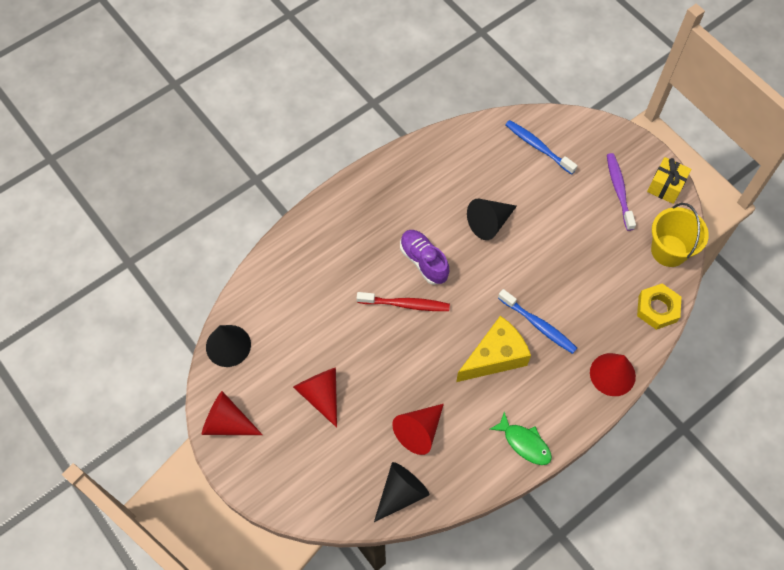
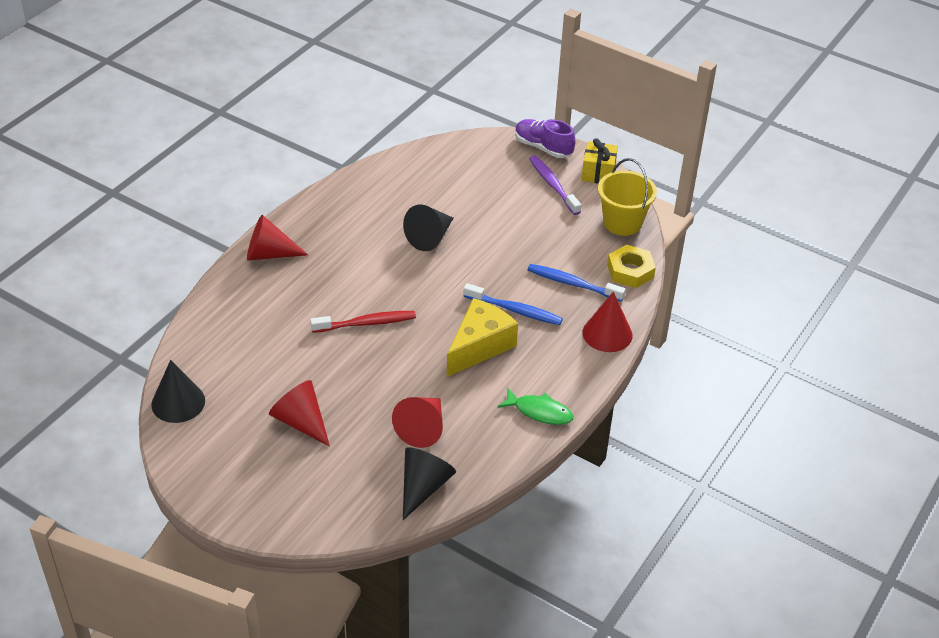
camera: 20 degrees left, 20 degrees down
red cone [202,391,263,435] -> red cone moved to [247,215,308,261]
purple shoe [400,230,449,285] -> purple shoe moved to [515,119,575,158]
blue toothbrush [505,120,578,175] -> blue toothbrush moved to [527,264,626,302]

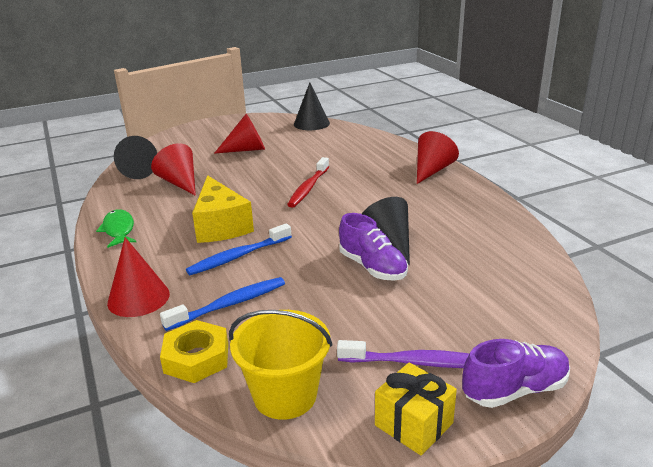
camera: 125 degrees right, 15 degrees down
green fish [498,388,573,425] -> green fish turned 105 degrees clockwise [96,209,136,248]
none -> purple shoe [339,213,408,281]

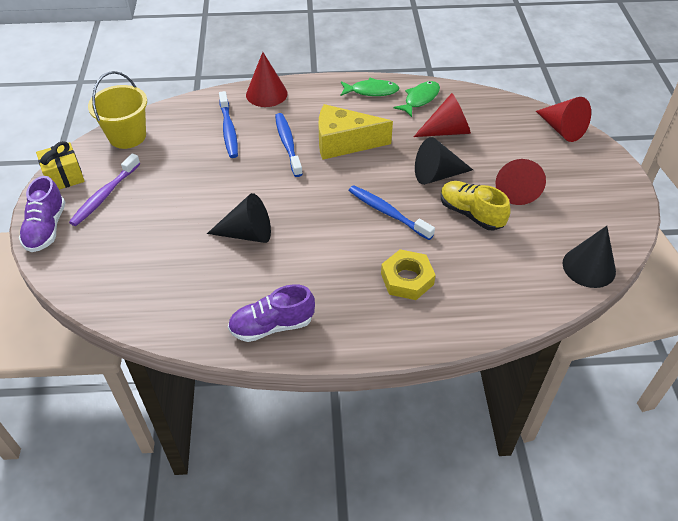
camera: 110 degrees right, 20 degrees up
black cone [114,136,157,179] -> black cone moved to [415,137,473,185]
yellow nut [160,320,228,383] -> yellow nut moved to [381,249,436,300]
red toothbrush [287,157,329,208] -> blue toothbrush [348,185,435,240]
purple shoe [339,213,408,281] -> purple shoe moved to [228,284,315,342]
red cone [417,131,459,184] -> red cone moved to [536,97,591,142]
none -> green fish [394,81,440,117]
none -> yellow shoe [441,181,511,230]

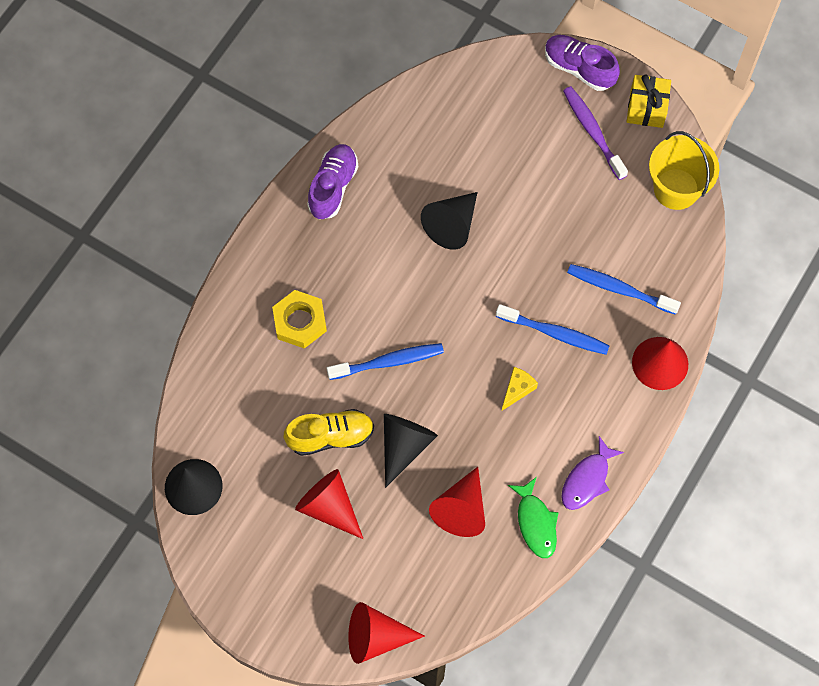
camera: 125 degrees right, 20 degrees up
yellow cheese [318,104,393,160] -> yellow cheese [502,367,538,411], size x0.46
green fish [341,78,399,96] -> purple fish [561,436,624,510]

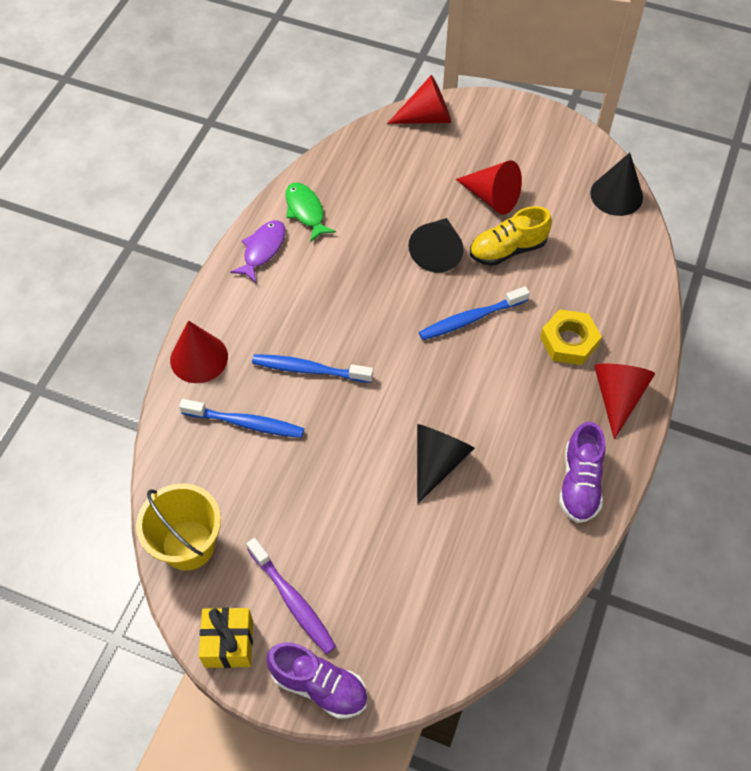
camera: 170 degrees right, 10 degrees down
red cone [429,467,485,537] -> red cone moved to [594,364,655,440]
yellow cheese [502,367,538,411] -> none

